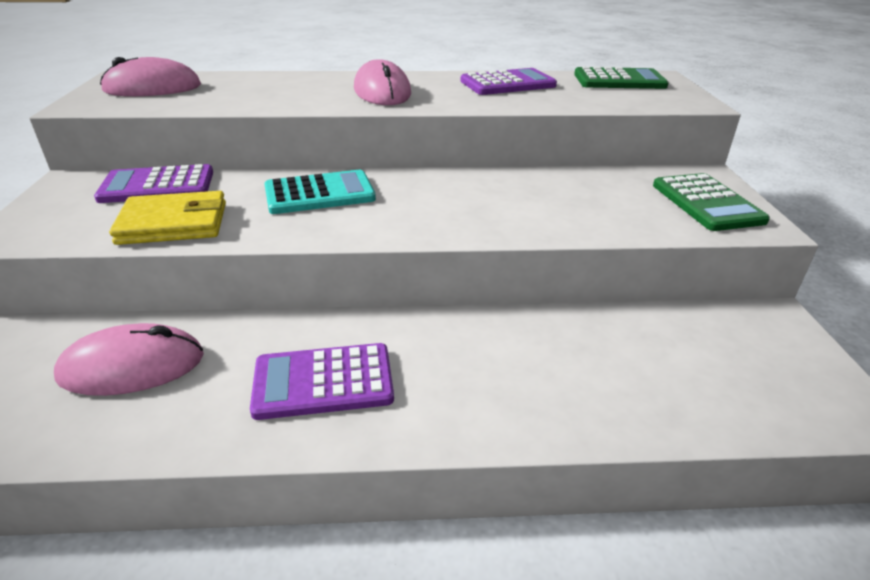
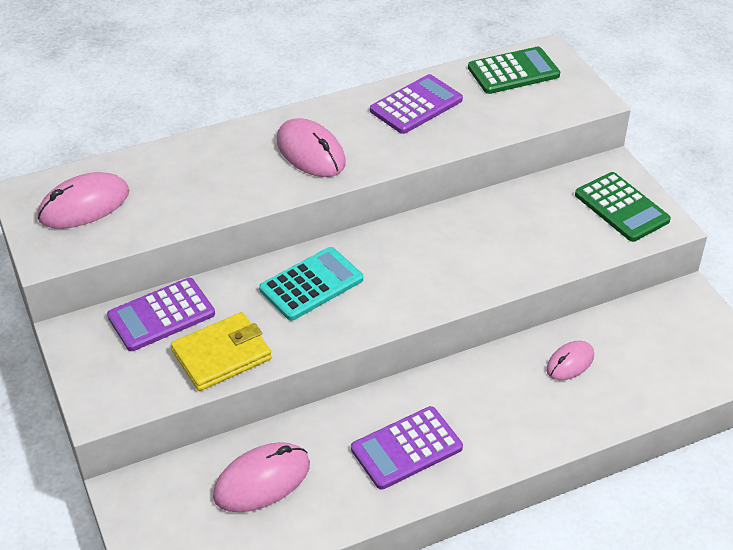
camera: 20 degrees left, 10 degrees up
none -> pink mouse [546,341,594,380]

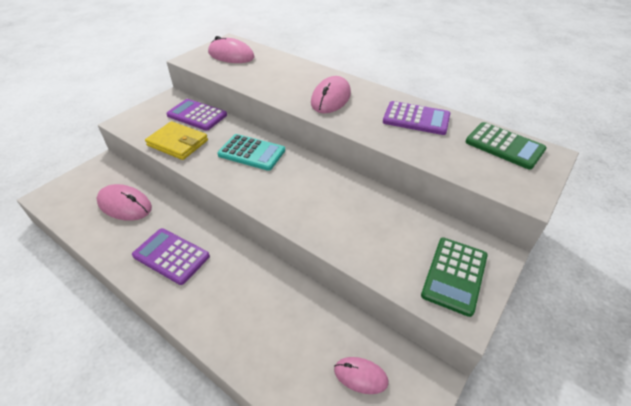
camera: 60 degrees right, 0 degrees up
pink mouse [546,341,594,380] -> pink mouse moved to [334,357,389,394]

